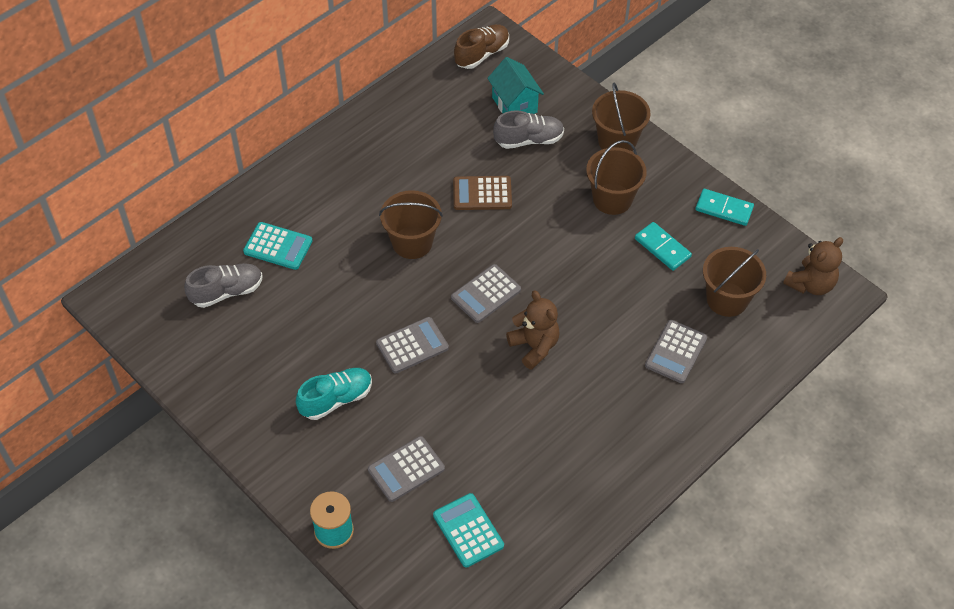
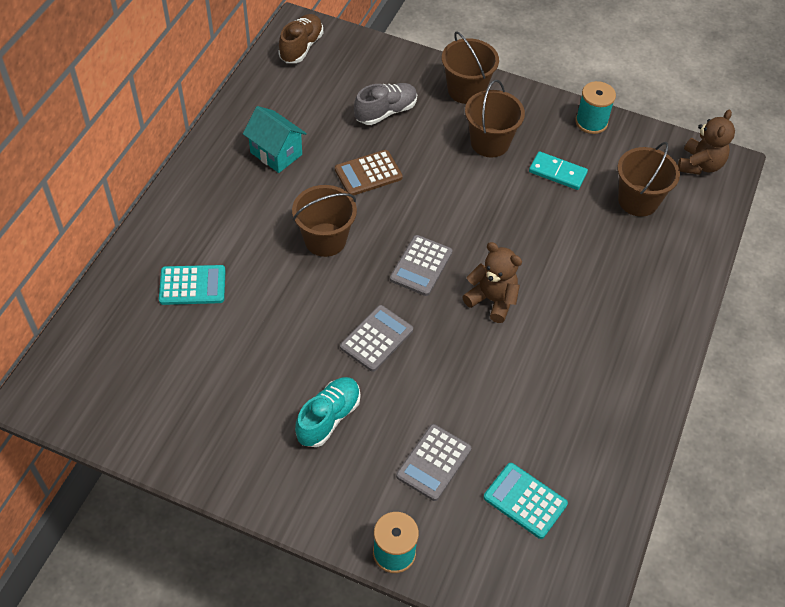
camera: 25 degrees left, 0 degrees up
grey shoe [184,263,262,308] -> none
turquoise house [487,57,544,114] -> turquoise house moved to [243,106,307,173]
grey calculator [645,320,707,383] -> none
turquoise domino [695,189,754,226] -> turquoise spool [575,81,616,134]

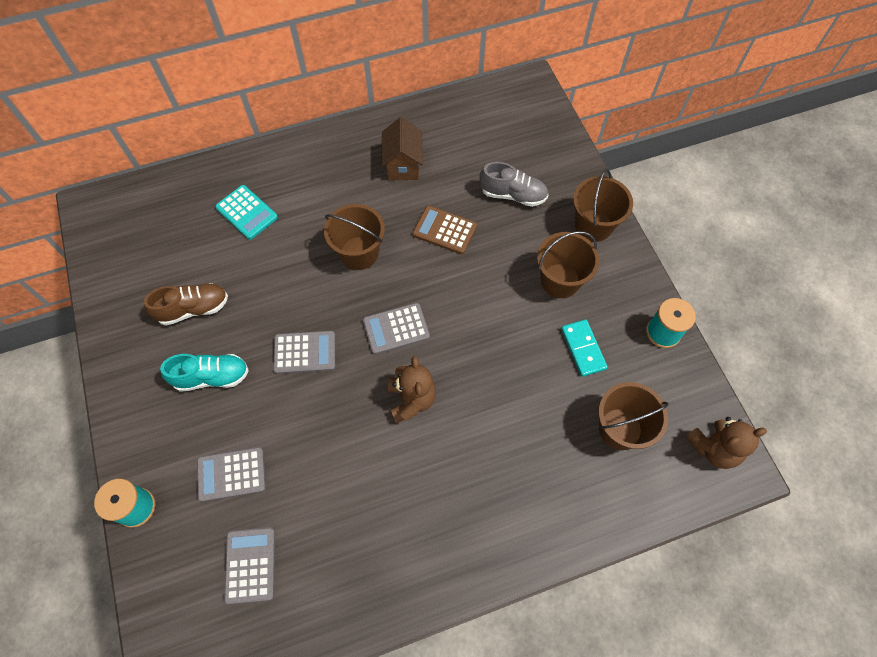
camera: 50 degrees right, 10 degrees up
turquoise house [243,106,307,173] -> brown house [382,117,423,181]
brown shoe [278,14,323,63] -> brown shoe moved to [144,283,228,325]
turquoise calculator [484,463,568,539] -> grey calculator [224,527,275,604]

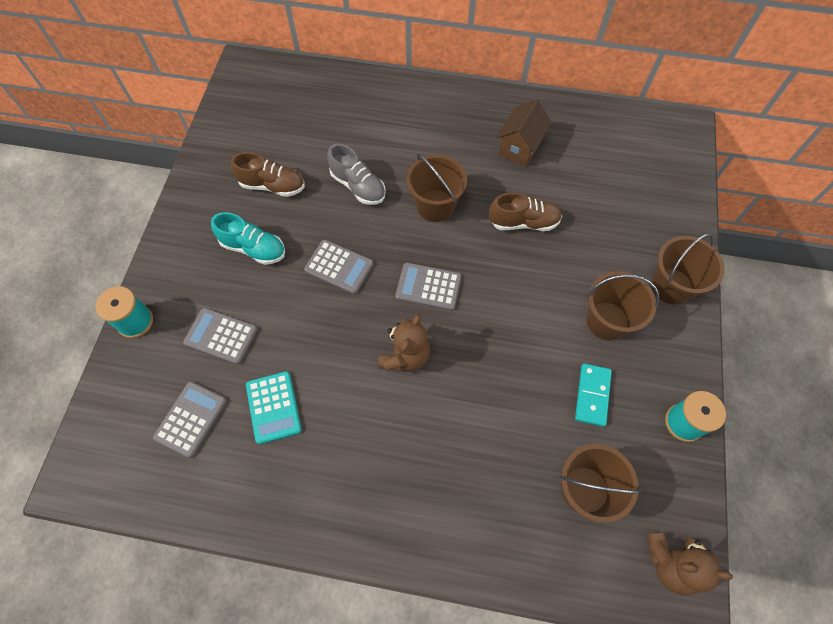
camera: 30 degrees right, 0 degrees up
turquoise calculator [215,185,278,240] -> turquoise calculator moved to [246,371,302,444]
brown calculator [413,206,477,254] -> brown shoe [489,193,562,231]
grey shoe [480,162,548,207] -> grey shoe moved to [327,144,386,205]

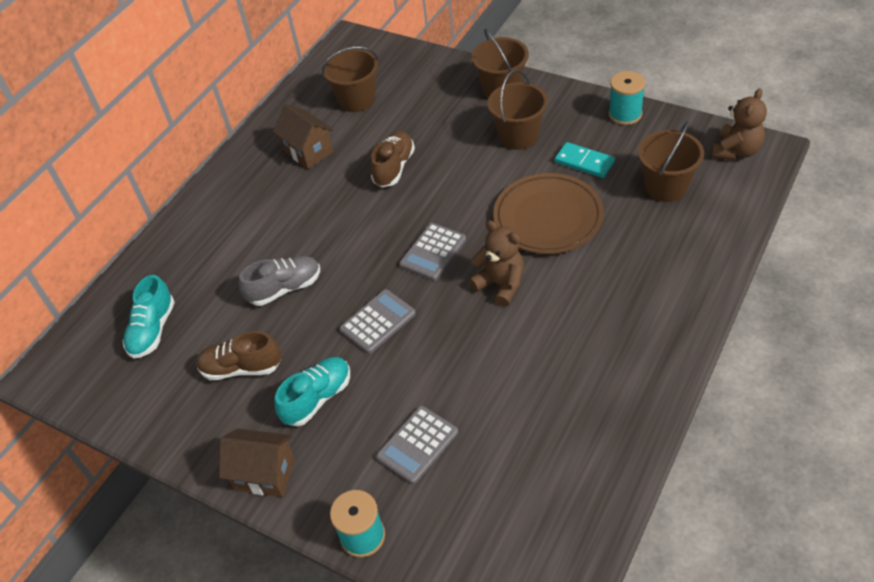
camera: 65 degrees left, 15 degrees down
grey calculator [153,382,227,458] -> none
brown shoe [231,152,305,197] -> brown shoe turned 120 degrees counterclockwise [196,331,282,380]
turquoise calculator [246,371,302,444] -> none
brown bucket [406,154,467,222] -> brown bucket moved to [322,46,378,112]
none -> turquoise shoe [123,275,175,359]
none -> brown house [219,429,295,497]
none -> brown plate [493,173,604,254]

